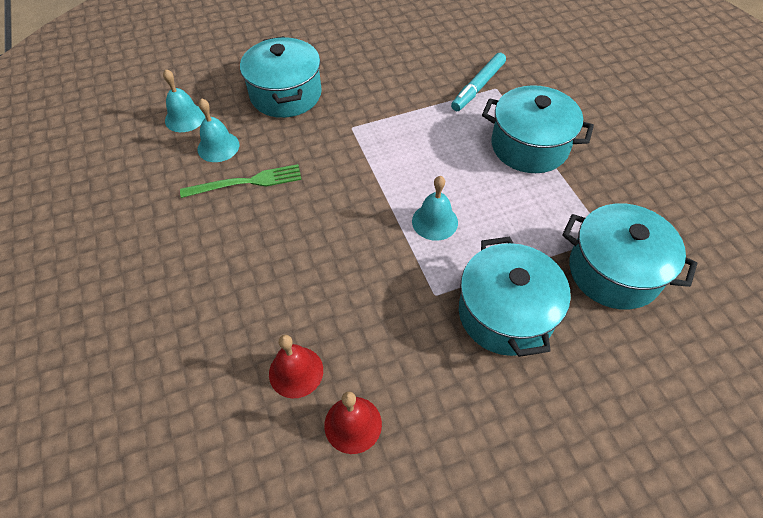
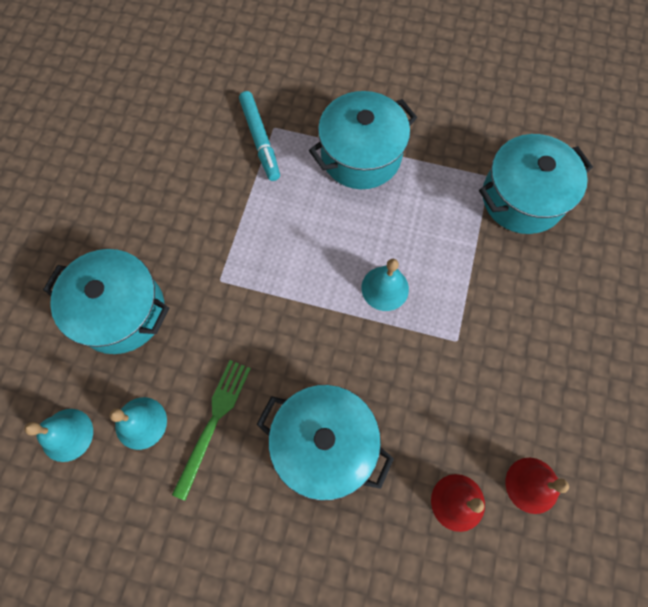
camera: 55 degrees left, 15 degrees up
turquoise pot [459,237,571,357] -> turquoise pot moved to [256,385,394,501]

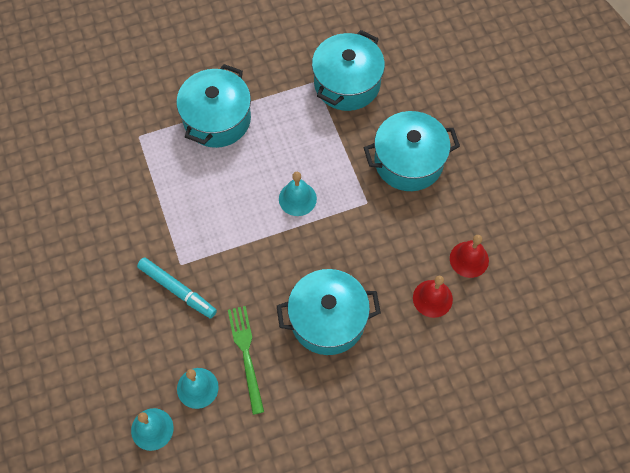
camera: 35 degrees left, 5 degrees down
turquoise pot [43,249,169,354] -> turquoise pot moved to [364,111,460,191]
turquoise marker [239,91,280,181] -> turquoise marker moved to [137,257,217,319]

